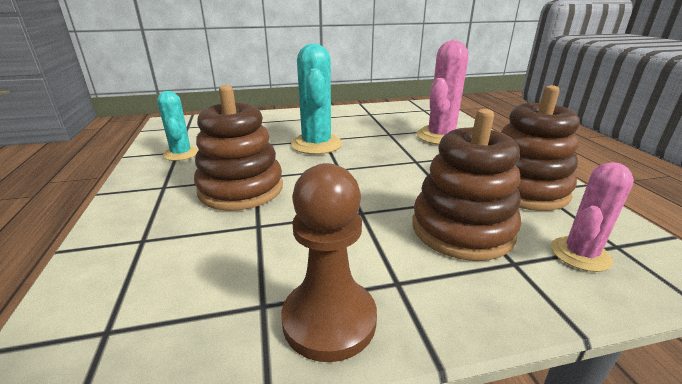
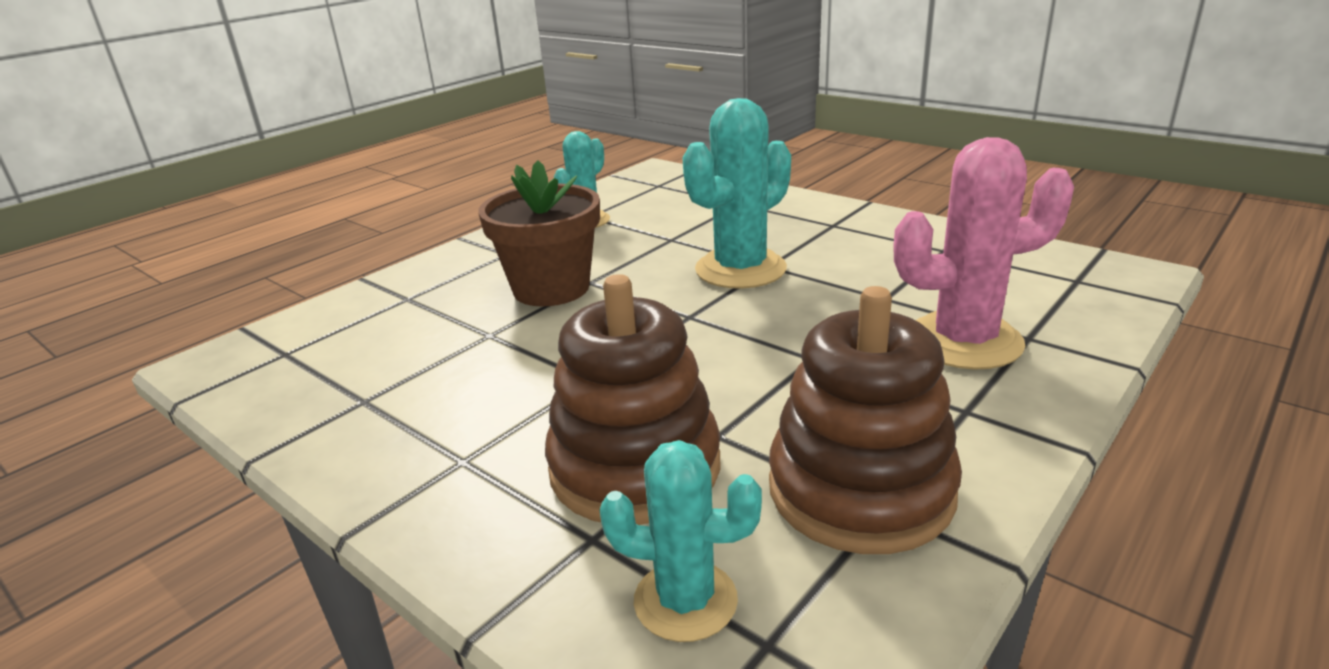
camera: 55 degrees right, 0 degrees up
brown stacking toy [194,85,283,211] -> brown flower pot [478,160,600,306]
brown pawn [281,163,377,362] -> none
pink cactus [551,162,634,272] -> turquoise cactus [600,440,762,642]

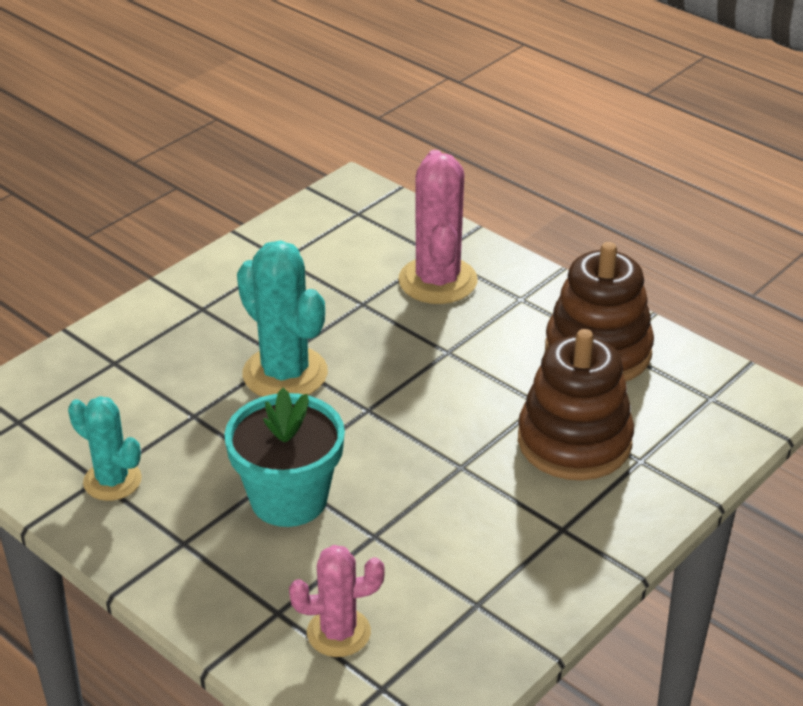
camera: 90 degrees left, 10 degrees up
brown flower pot [478,160,600,306] -> turquoise flower pot [225,388,345,527]
turquoise cactus [600,440,762,642] -> none
none -> pink cactus [289,545,385,657]

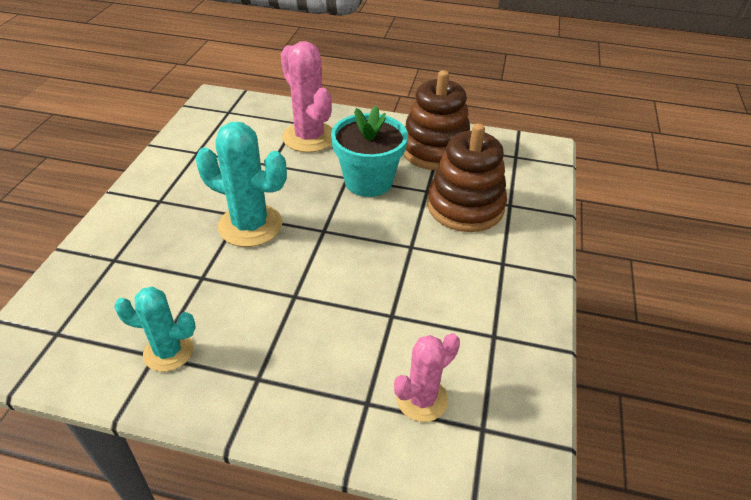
camera: 30 degrees left, 5 degrees up
turquoise flower pot [225,388,345,527] -> turquoise flower pot moved to [331,106,408,197]

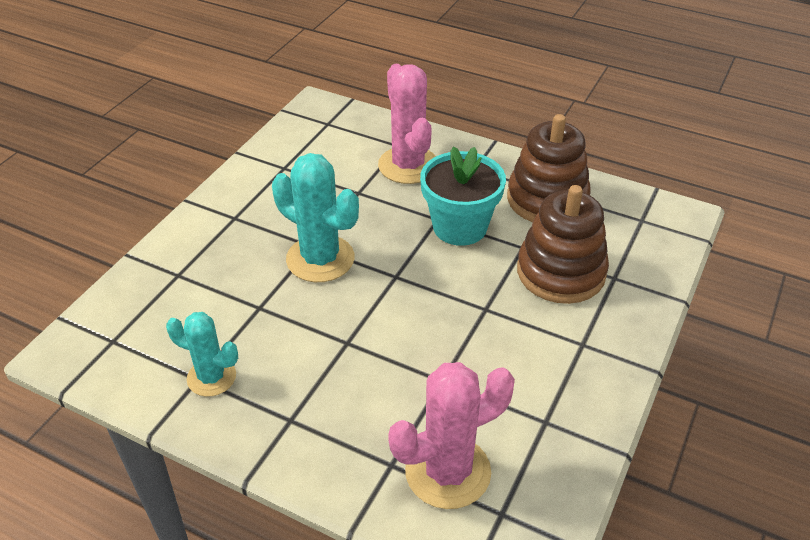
camera: 15 degrees right, 0 degrees up
pink cactus [394,333,460,422] -> pink cactus [388,362,515,509], size x1.60

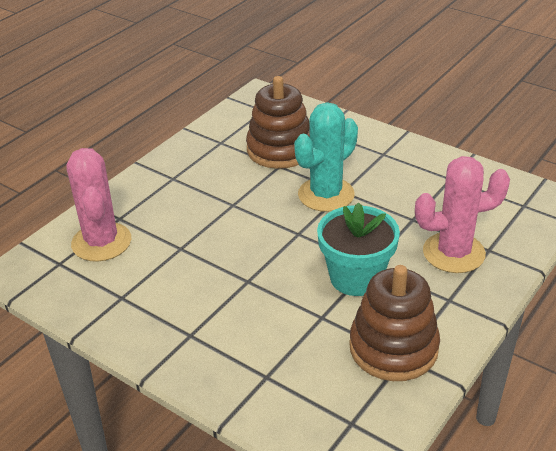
camera: 100 degrees right, 5 degrees down
turquoise cactus [166,312,238,397] -> none
brown stacking toy [517,185,609,304] -> brown stacking toy moved to [246,76,310,169]

